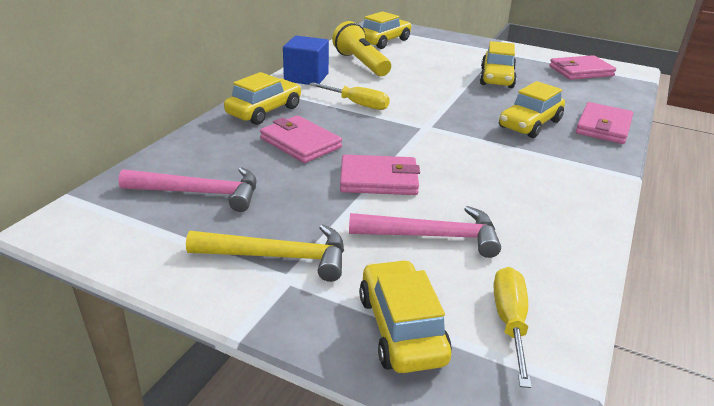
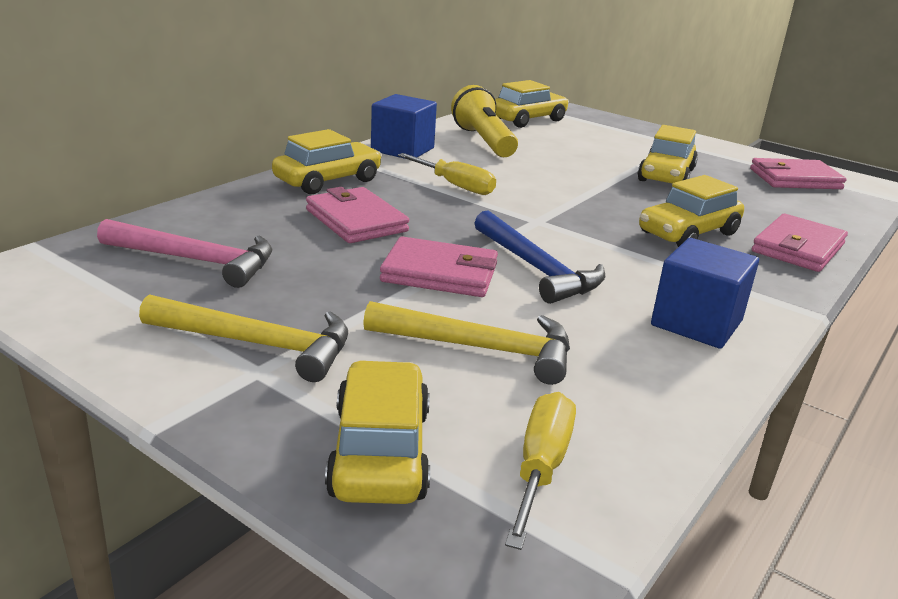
camera: 10 degrees right, 5 degrees down
pink hammer [349,206,501,258] -> yellow hammer [363,301,570,385]
none -> blue hammer [475,210,605,304]
none -> blue cube [651,238,759,349]

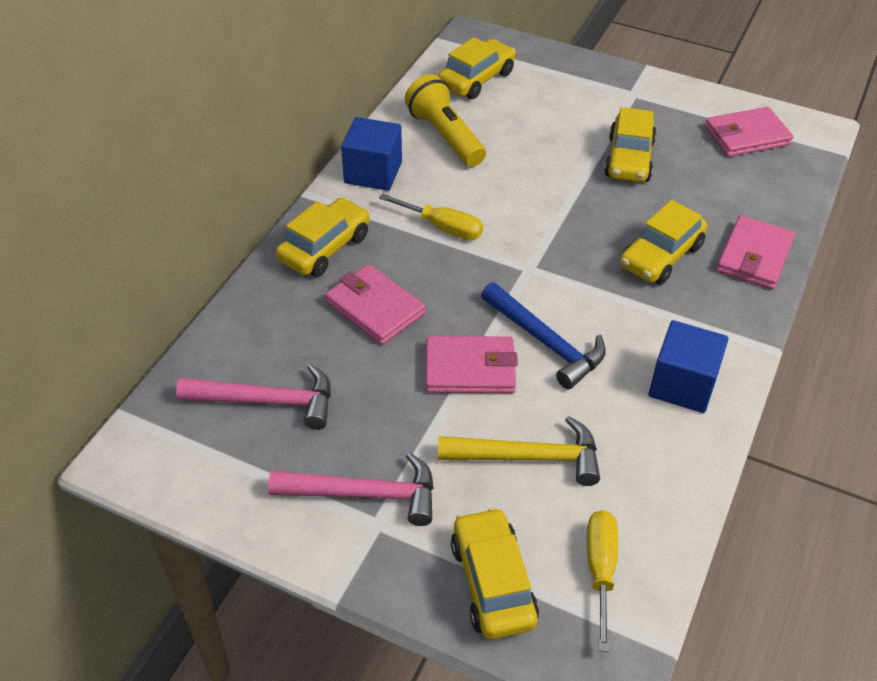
camera: 10 degrees left, 20 degrees up
yellow hammer [139,294,348,382] -> pink hammer [268,452,434,526]

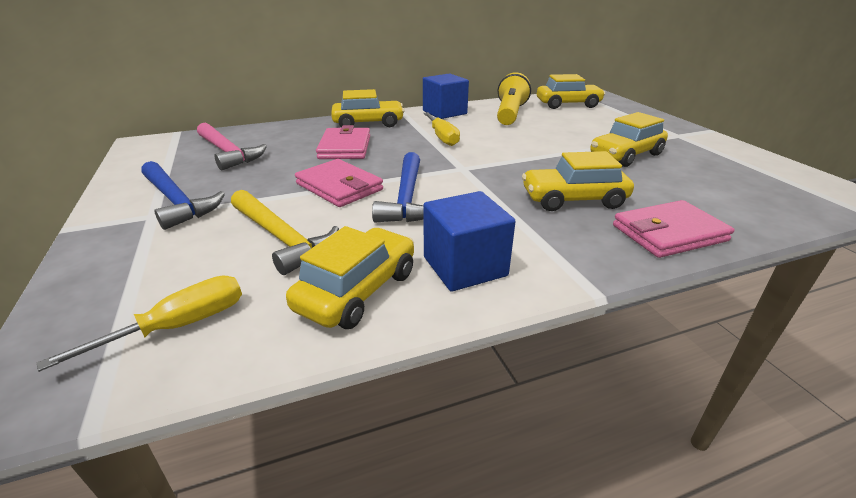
camera: 45 degrees right, 15 degrees down
pink hammer [268,452,434,526] -> blue hammer [141,161,225,230]
yellow car [451,507,539,639] -> yellow car moved to [286,226,414,329]
pink wallet [705,107,793,157] -> none

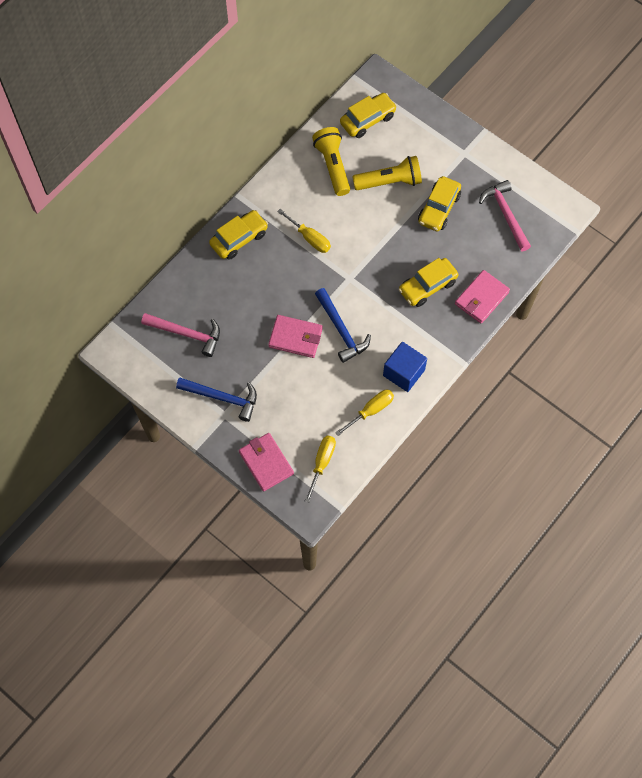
camera: 30 degrees left, 35 degrees up
yellow hammer [231,190,339,275] -> none
yellow car [286,226,414,329] -> yellow screwdriver [335,390,394,436]
pink wallet [316,125,370,159] -> pink wallet moved to [239,433,294,491]
blue cube [423,73,469,119] -> none
none -> yellow flashlight [352,156,422,190]
none -> pink hammer [479,180,531,251]

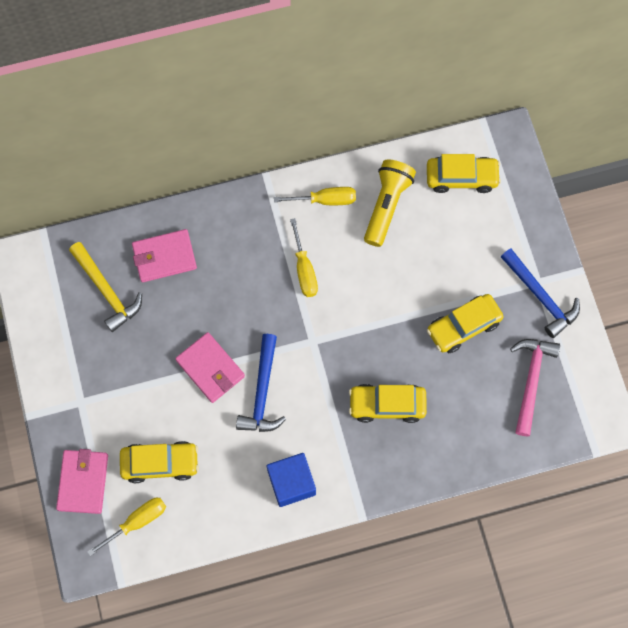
camera: 35 degrees right, 5 degrees up
pink hammer [141,313,220,357] -> yellow hammer [69,242,142,332]
blue hammer [176,377,257,422] -> blue hammer moved to [501,248,580,338]
yellow car [209,210,268,260] -> yellow car moved to [120,441,199,483]
yellow screwdriver [335,390,394,436] -> yellow screwdriver moved to [274,187,356,205]
yellow flashlight [352,156,422,190] -> none
pink wallet [455,270,510,324] -> pink wallet moved to [132,229,197,282]

